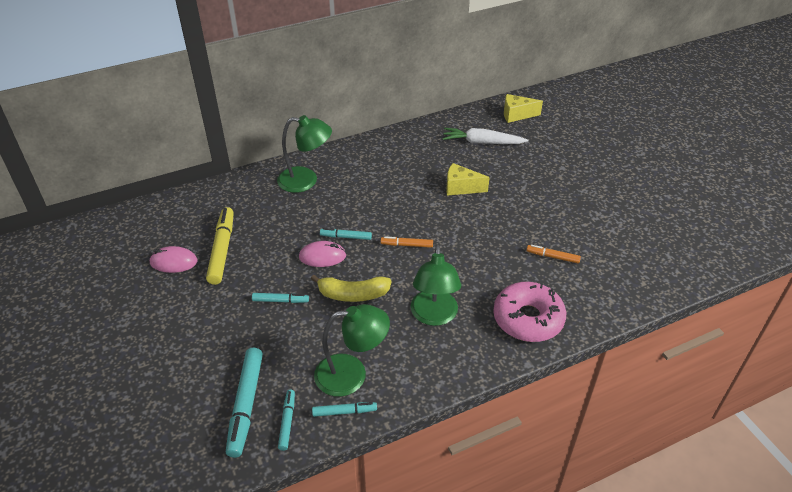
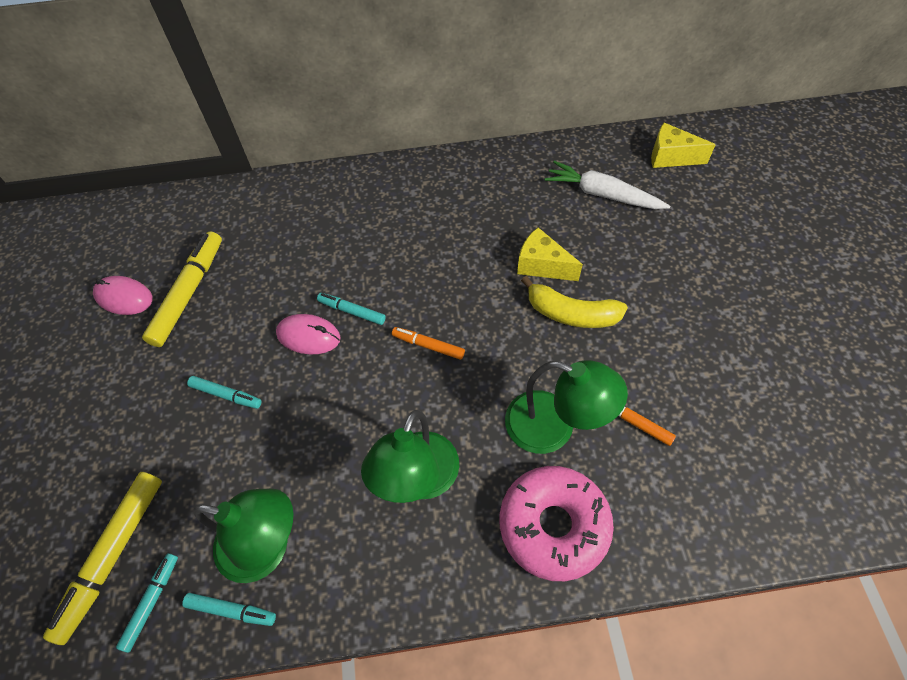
camera: 20 degrees right, 15 degrees up
turquoise marker [226,348,263,458] -> yellow marker [43,472,162,645]
green lamp [277,115,332,193] -> green lamp moved to [505,360,628,454]
yellow banana [311,275,392,302] -> yellow banana moved to [521,276,628,328]

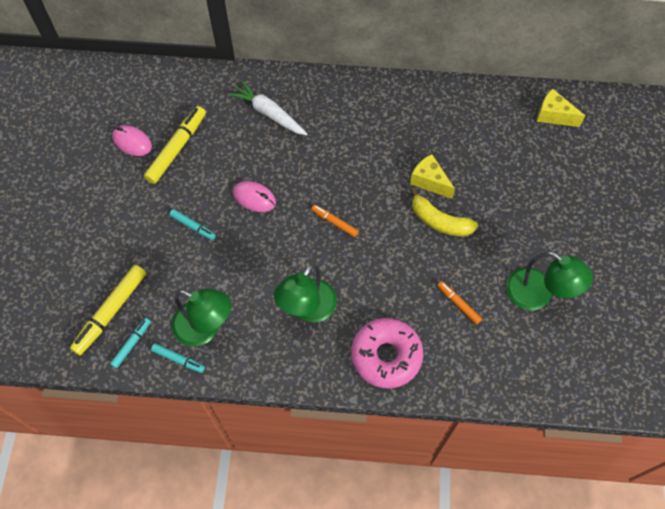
camera: 10 degrees right, 5 degrees up
turquoise marker [317,293,386,325] -> none
green lamp [505,360,628,454] -> green lamp moved to [506,251,593,310]
white carrot [544,161,670,209] -> white carrot moved to [228,80,308,136]

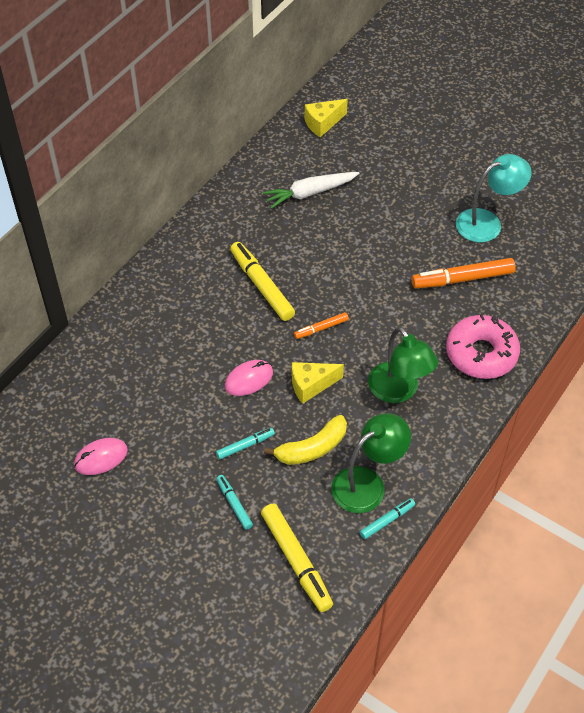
camera: 60 degrees left, 10 degrees down
turquoise marker [110,318,151,368] -> turquoise marker moved to [216,475,253,530]
yellow marker [144,106,206,184] -> yellow marker moved to [230,242,295,321]
white carrot [228,80,308,136] -> white carrot moved to [263,172,359,209]
yellow cheese [410,154,455,199] -> yellow cheese moved to [292,362,344,404]
yellow banana [410,188,478,236] -> yellow banana moved to [264,415,347,465]
orange marker [437,281,482,325] -> orange marker [412,258,516,288], size x1.85
green lamp [506,251,593,310] -> turquoise lamp [456,154,532,242]

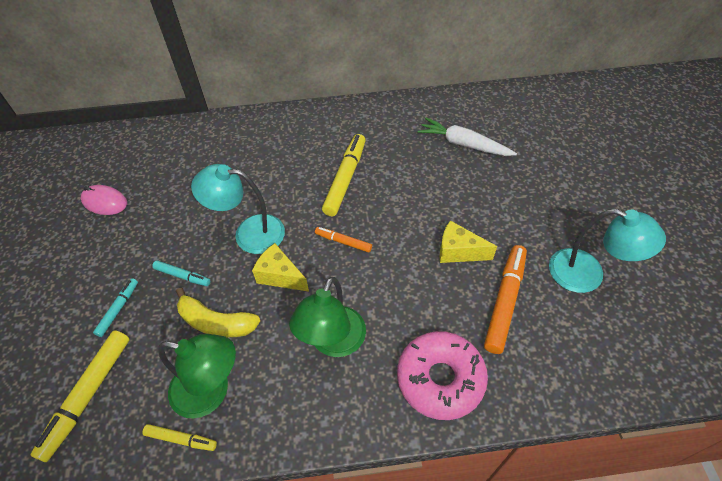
camera: 50 degrees right, 0 degrees up
pink mouse [225,360,273,396] -> turquoise lamp [191,164,285,254]
yellow cheese [305,99,348,137] -> yellow cheese moved to [440,220,497,263]
turquoise marker [360,498,415,539] -> yellow marker [142,424,217,451]
orange marker [412,258,516,288] -> orange marker turned 75 degrees clockwise [484,245,527,354]

